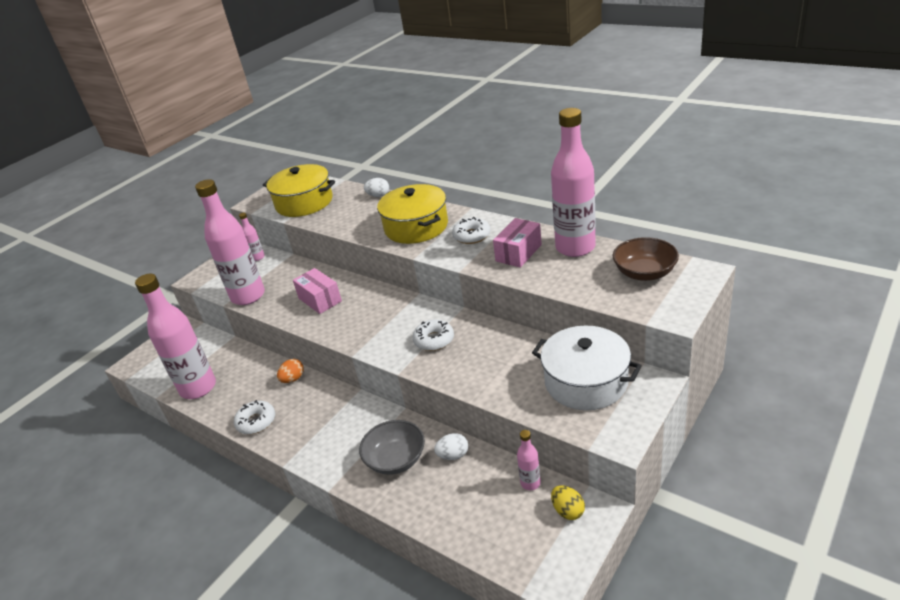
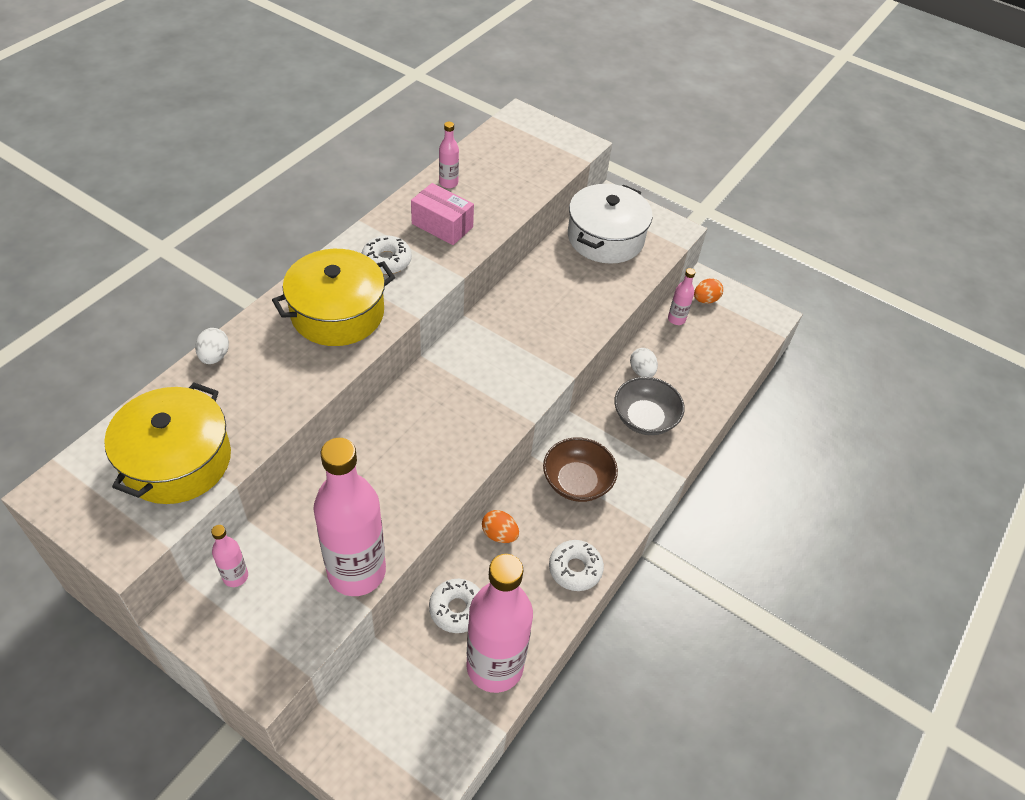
camera: 100 degrees left, 15 degrees up
pink box [293,268,342,314] -> none
white donut [413,319,454,351] -> white donut moved to [429,579,480,633]
pink bottle [551,108,596,257] -> pink bottle [439,122,459,188], size x0.43
yellow egg [551,485,585,520] -> orange egg [694,278,723,303]
brown bowl [613,237,679,281] -> brown bowl moved to [543,437,618,502]

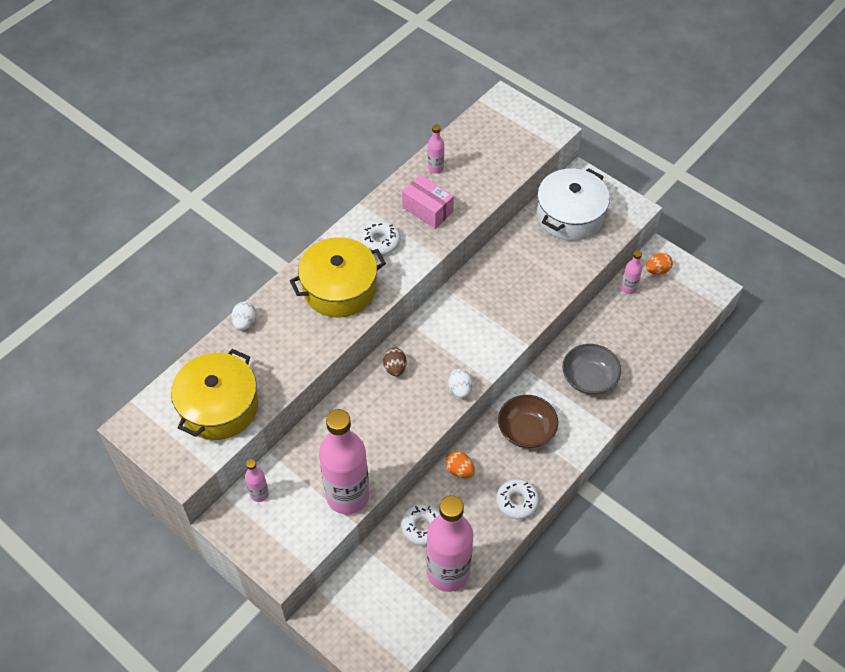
camera: 10 degrees right, 5 degrees up
white egg [630,348,658,377] -> white egg moved to [448,369,472,398]
none -> brown egg [383,348,407,376]

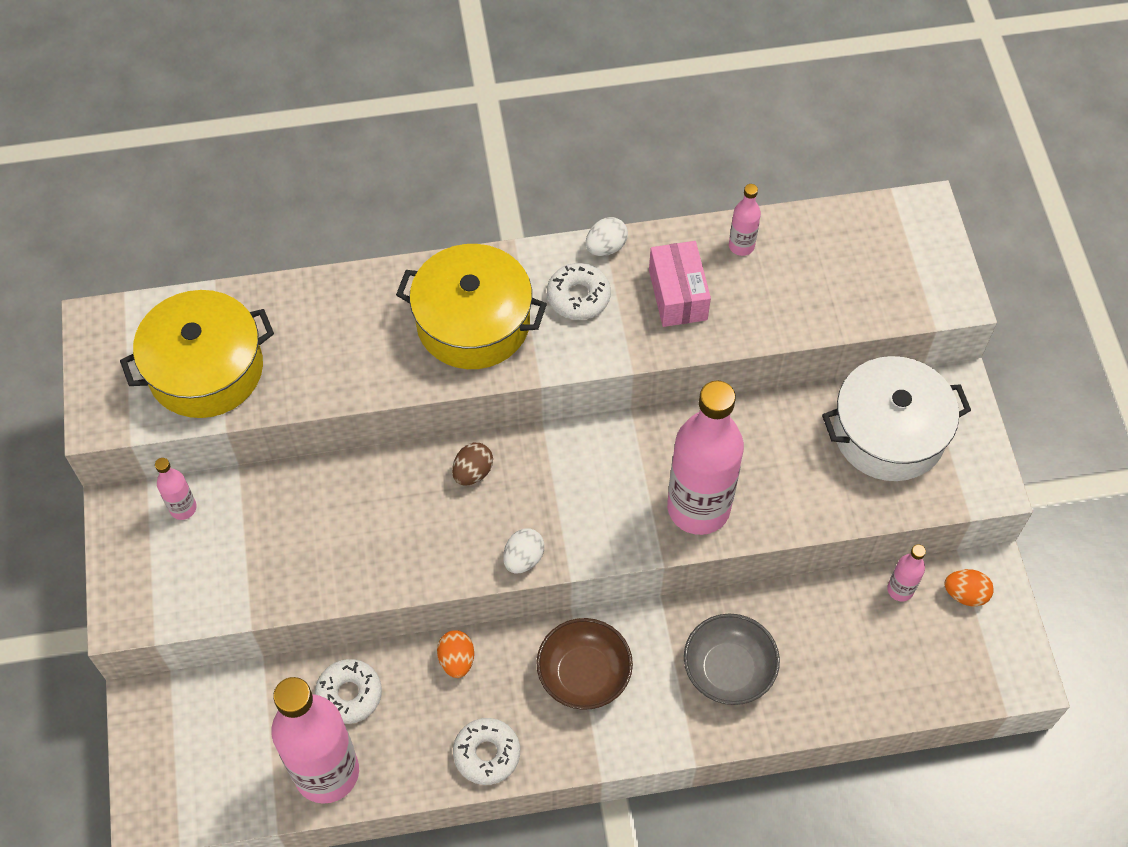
camera: 40 degrees right, 5 degrees up
white egg [231,302,256,331] -> white egg moved to [586,217,628,256]
pink bottle [319,409,369,514] -> pink bottle moved to [667,380,744,535]

